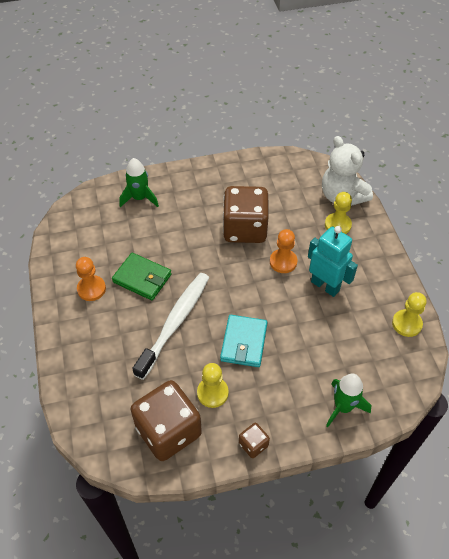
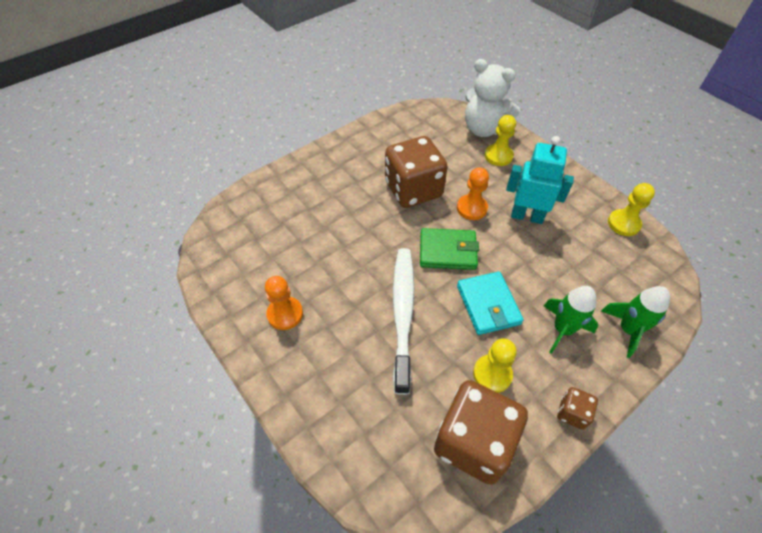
camera: 25 degrees left, 0 degrees up
green wallet [112,253,172,300] -> green wallet moved to [420,228,479,270]
green rocket [119,158,159,207] -> green rocket moved to [543,286,598,354]

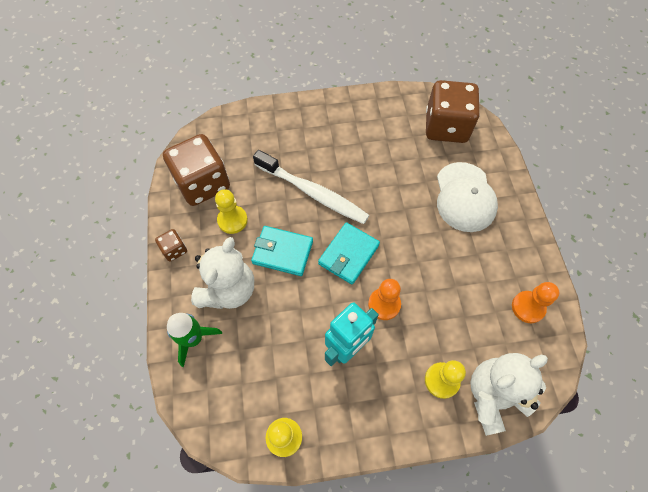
camera: 120 degrees right, 10 degrees up
orange pawn [265,276,303,330] -> orange pawn moved to [512,282,559,323]
brown dice [385,136,448,208] -> brown dice moved to [426,80,480,143]
green wallet [420,228,479,270] -> turquoise wallet [318,222,380,285]
green rocket [543,286,598,354] -> white teddy bear [191,237,254,309]
none -> white cap [437,162,498,232]

